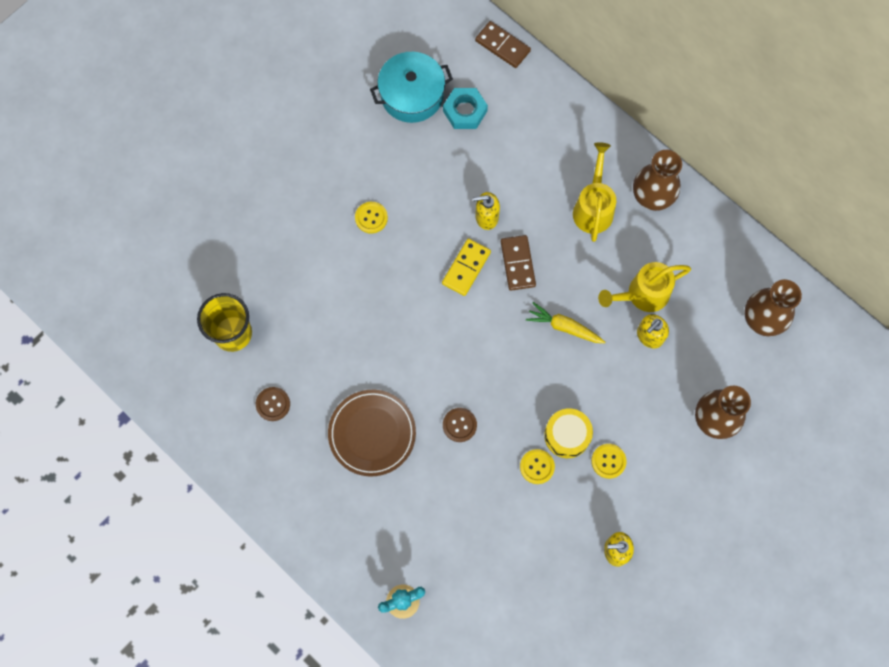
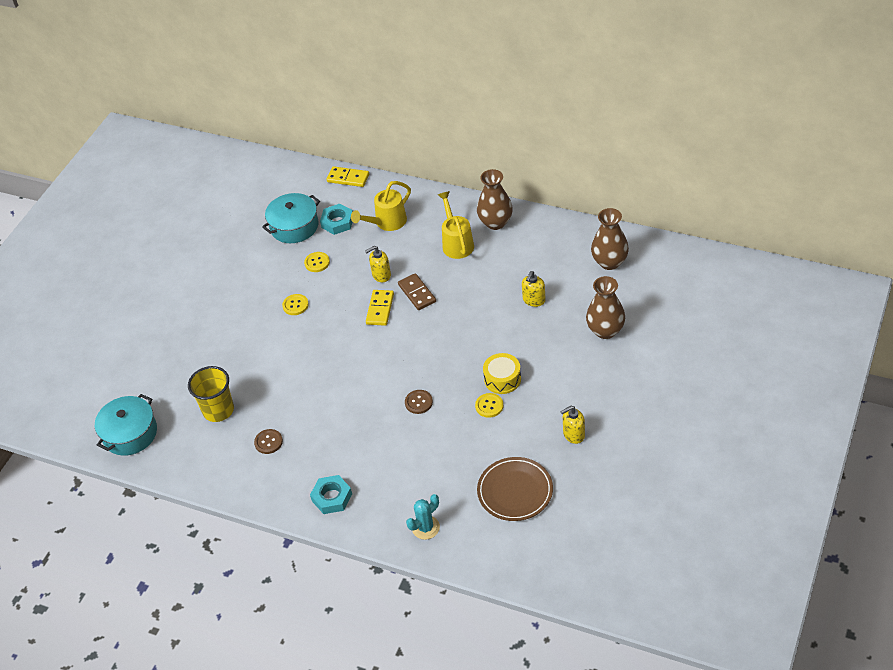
camera: 15 degrees left, 25 degrees down
brown plate [328,390,416,477] -> brown plate moved to [477,457,553,521]
brown domino [475,21,531,68] -> yellow domino [326,166,369,187]
yellow carrot [526,302,605,343] -> none
yellow button [591,444,627,479] -> yellow button moved to [304,252,330,272]
yellow watering can [598,262,691,312] -> yellow watering can moved to [351,181,411,231]
none -> turquoise pot [95,394,157,456]
none -> turquoise nut [310,475,352,514]

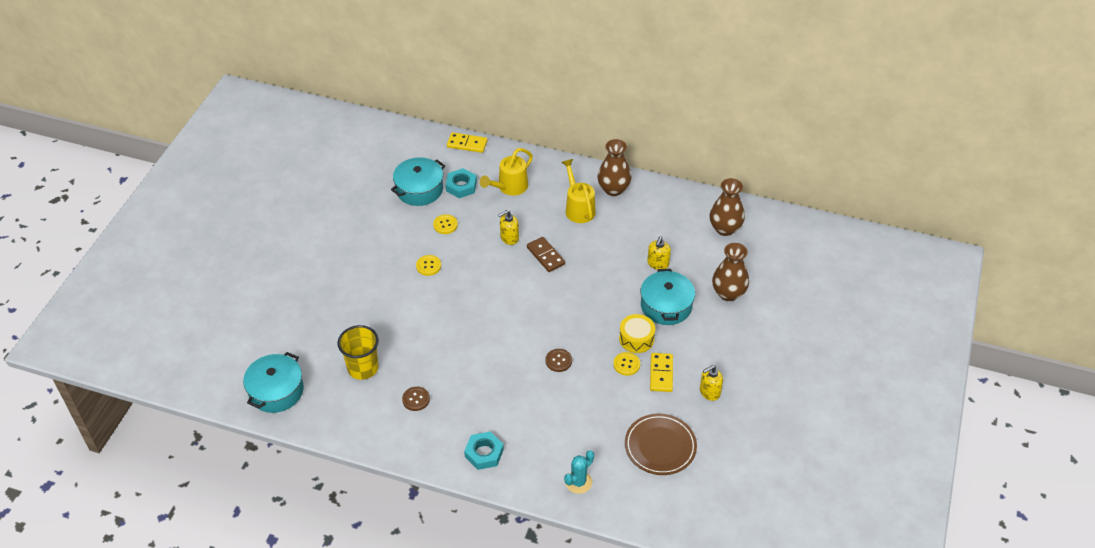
camera: 10 degrees left, 0 degrees up
yellow domino [366,290,394,326] -> yellow domino moved to [650,353,673,392]
none -> turquoise pot [641,269,695,325]

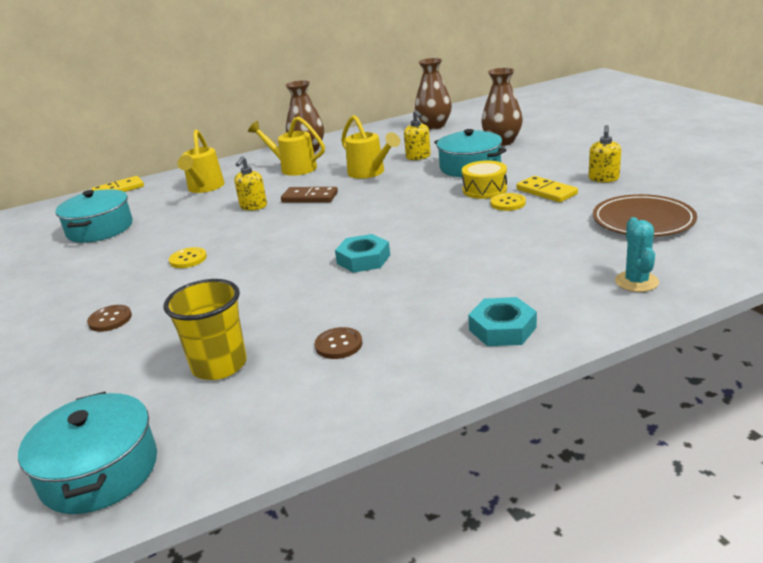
camera: 40 degrees left, 20 degrees down
yellow button [433,214,458,234] -> none
turquoise nut [446,168,477,198] -> turquoise nut moved to [335,234,390,273]
brown button [546,349,572,372] -> brown button moved to [87,305,132,332]
none -> yellow watering can [341,115,400,179]

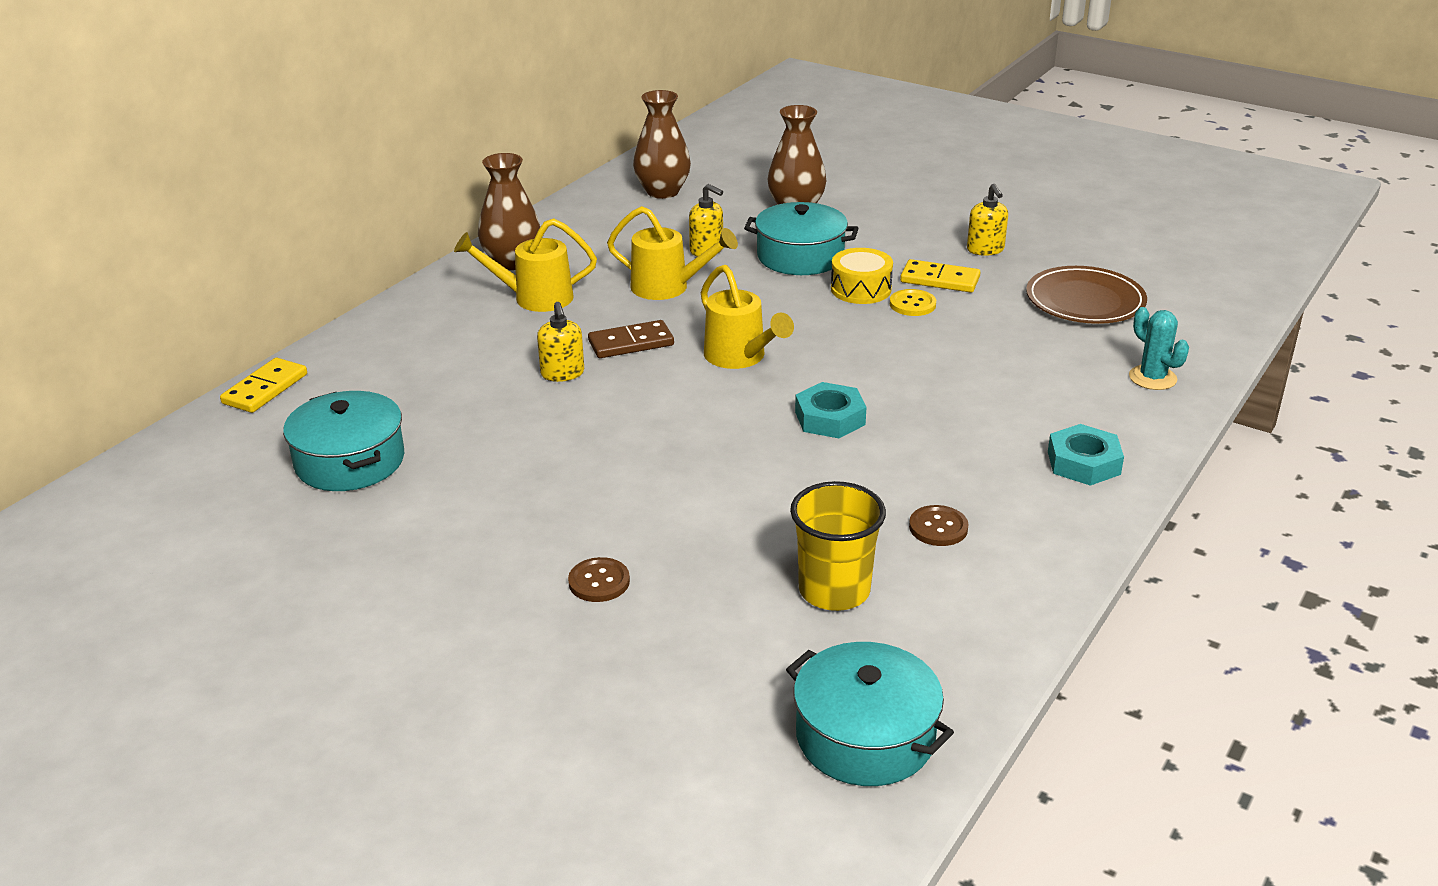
camera: 35 degrees left, 5 degrees up
yellow button [169,247,207,268] -> none
yellow watering can [177,129,225,193] -> yellow watering can moved to [701,265,794,369]

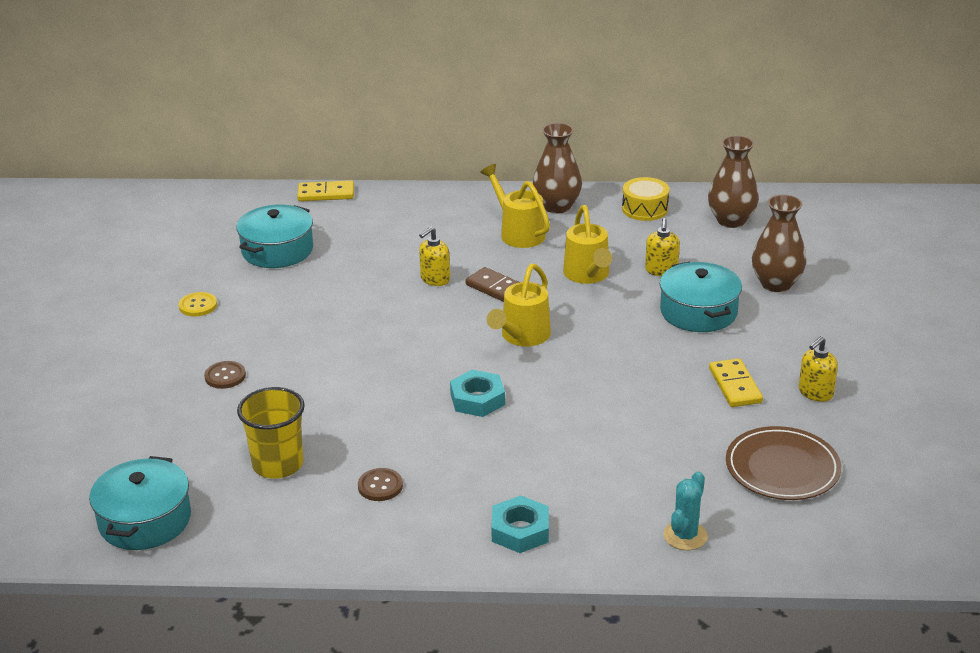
camera: 60 degrees right, 0 degrees up
yellow drum [831,248,893,304] -> yellow drum moved to [622,177,669,221]
yellow button [890,289,936,316] -> yellow button moved to [179,292,217,317]

